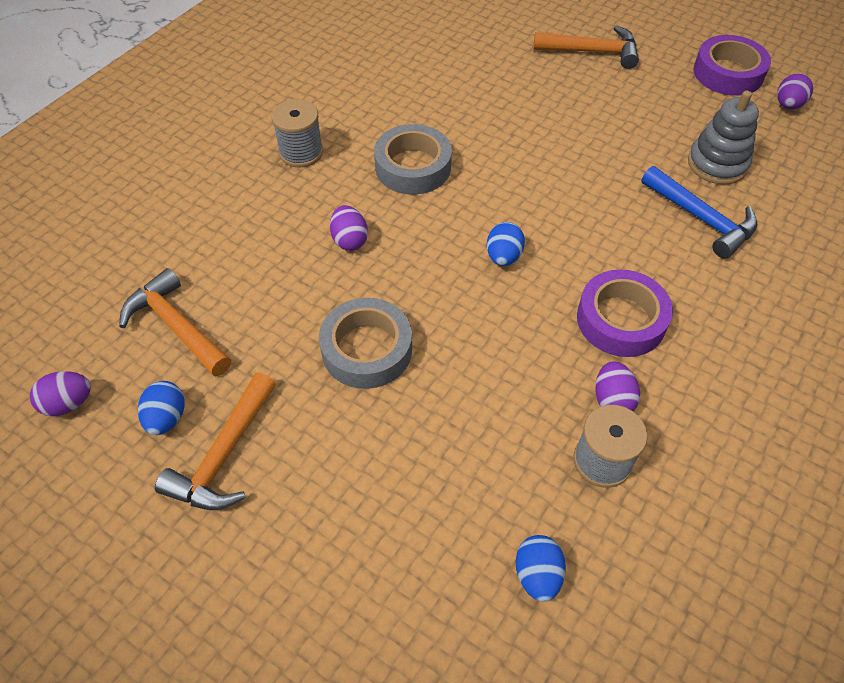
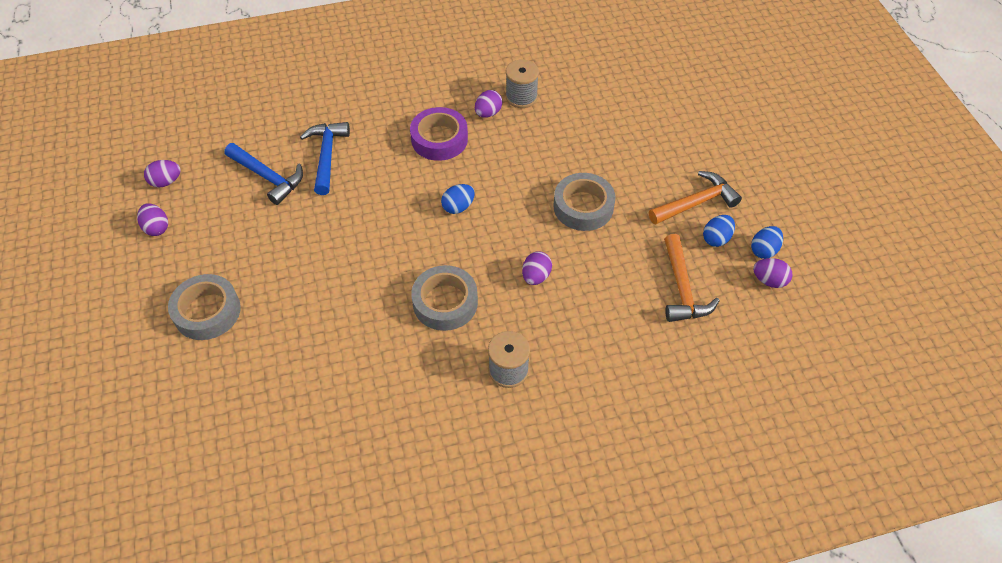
camera: 140 degrees left, 0 degrees up
blue egg [515,535,566,602] -> blue egg moved to [751,226,783,259]
orange hammer [533,25,639,69] -> grey tape [168,274,241,340]
grey stacking toy [688,91,759,185] -> blue hammer [224,143,303,205]
purple tape [693,35,771,96] -> purple egg [137,203,168,236]

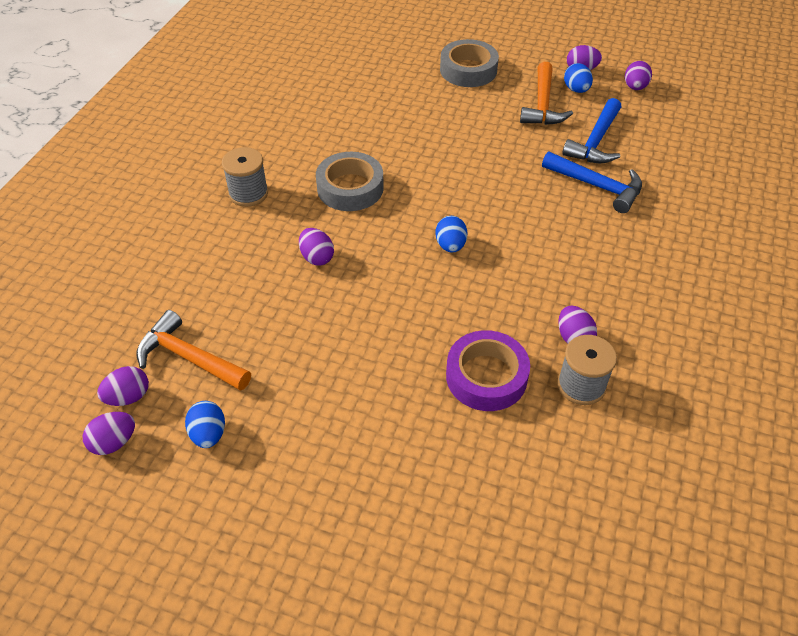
camera: 125 degrees right, 5 degrees down
blue hammer [224,143,303,205] -> blue hammer turned 45 degrees counterclockwise [562,98,621,163]
purple tape [410,107,468,161] -> purple tape moved to [446,330,530,411]
grey tape [553,173,615,231] -> none
orange hammer [649,171,742,225] -> orange hammer moved to [520,62,573,125]
blue egg [751,226,783,259] -> blue egg moved to [564,63,593,93]
none -> purple egg [97,366,149,406]

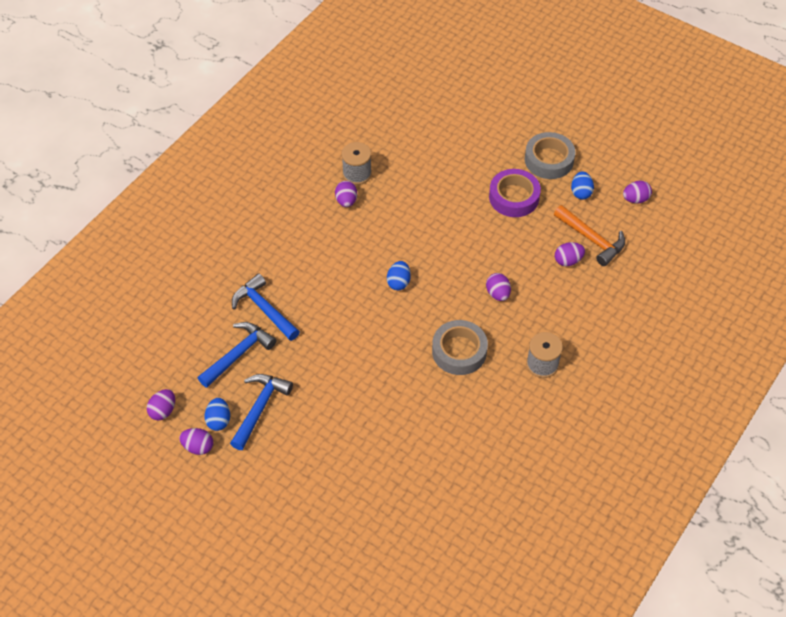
camera: 165 degrees left, 5 degrees up
purple egg [97,366,149,406] -> purple egg moved to [555,242,585,266]
grey tape [440,39,499,87] -> grey tape moved to [525,132,576,179]
purple tape [446,330,530,411] -> purple tape moved to [489,169,541,217]
orange hammer [520,62,573,125] -> blue hammer [230,374,293,450]

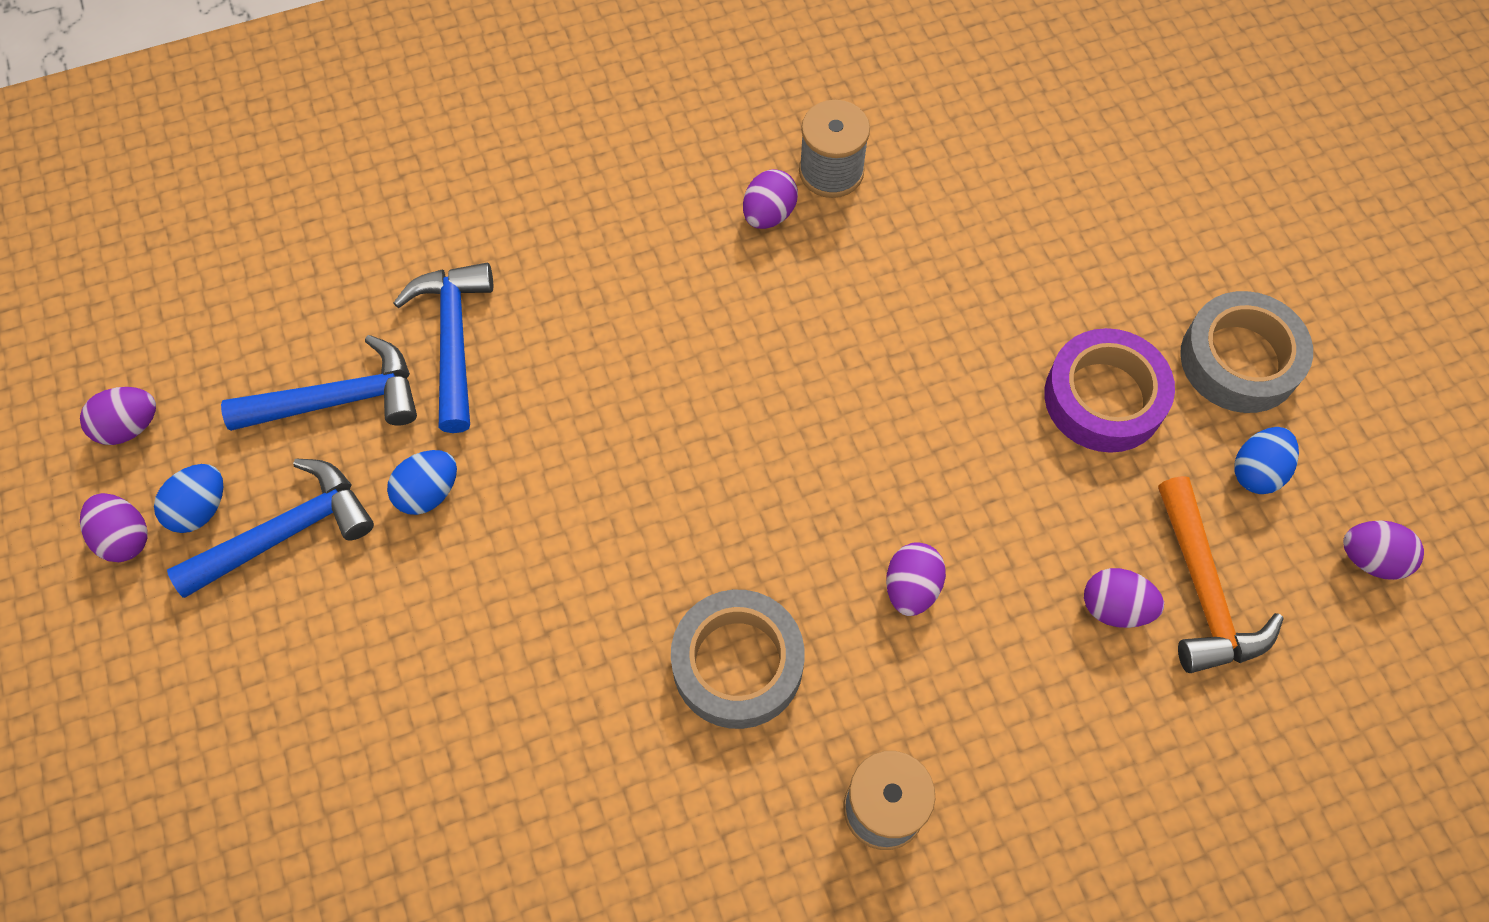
camera: 35 degrees right, 10 degrees up
blue egg [387,261,411,290] -> blue egg moved to [387,450,457,515]

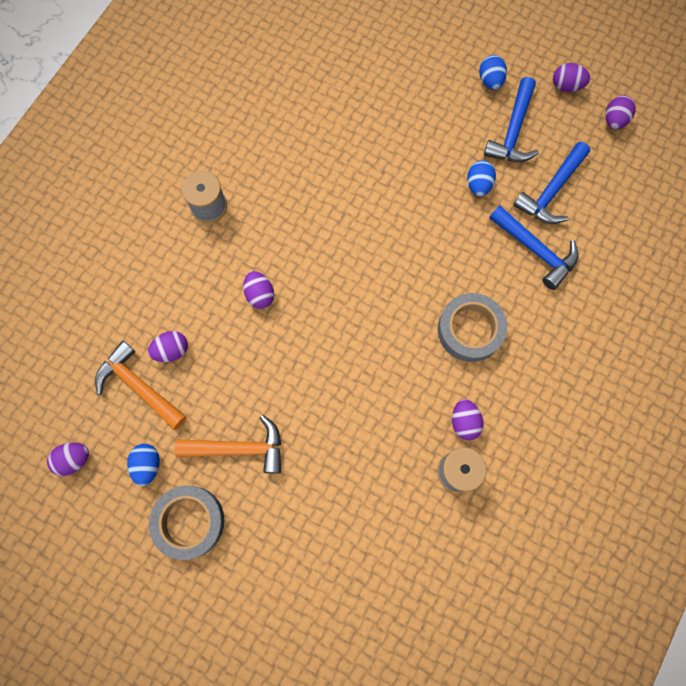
camera: 140 degrees right, 10 degrees up
blue egg [154,464,223,533] -> blue egg moved to [479,55,507,90]
grey tape [671,590,805,729] -> grey tape moved to [438,293,507,362]
purple tape [1044,328,1175,453] -> orange hammer [175,415,281,474]

